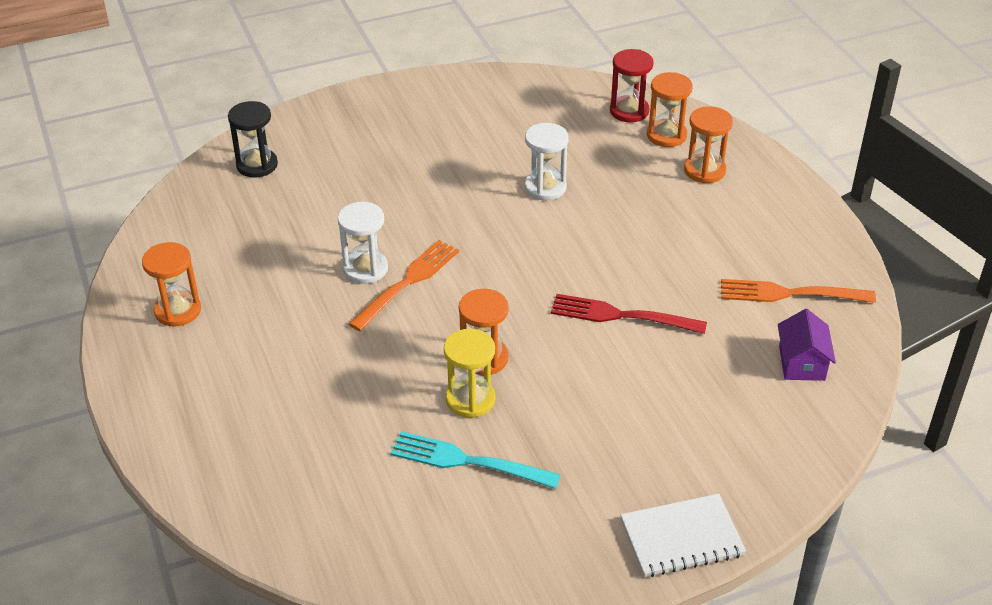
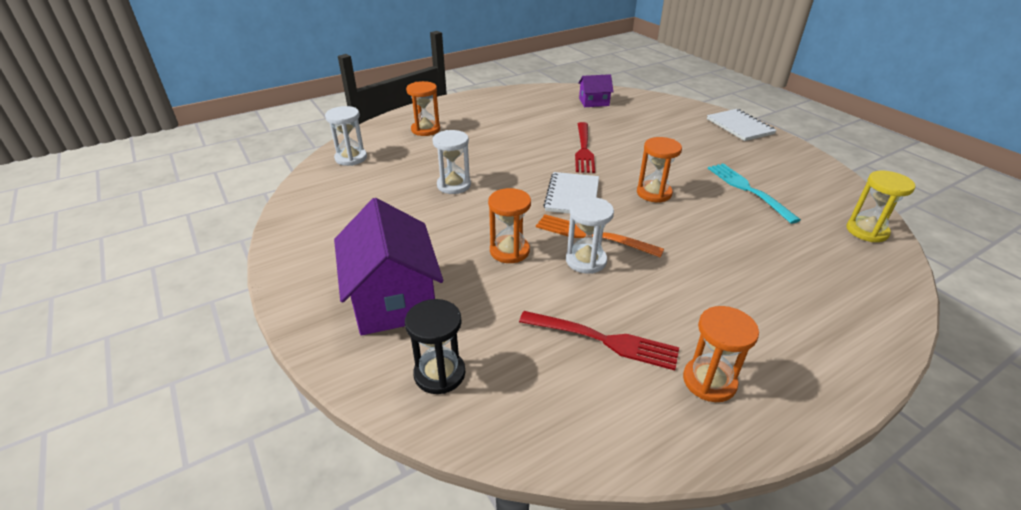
camera: 100 degrees left, 5 degrees down
turquoise fork [390,431,561,489] -> turquoise fork turned 150 degrees clockwise [708,163,801,224]
yellow hourglass [444,329,495,418] -> yellow hourglass moved to [846,170,915,242]
red hourglass [610,49,654,122] -> white hourglass [325,106,367,166]
orange hourglass [647,72,693,147] -> orange hourglass moved to [488,188,531,263]
orange fork [721,279,876,303] -> none
none -> purple house [334,198,443,335]
none -> red fork [519,311,679,370]
none -> white notebook [543,172,599,214]

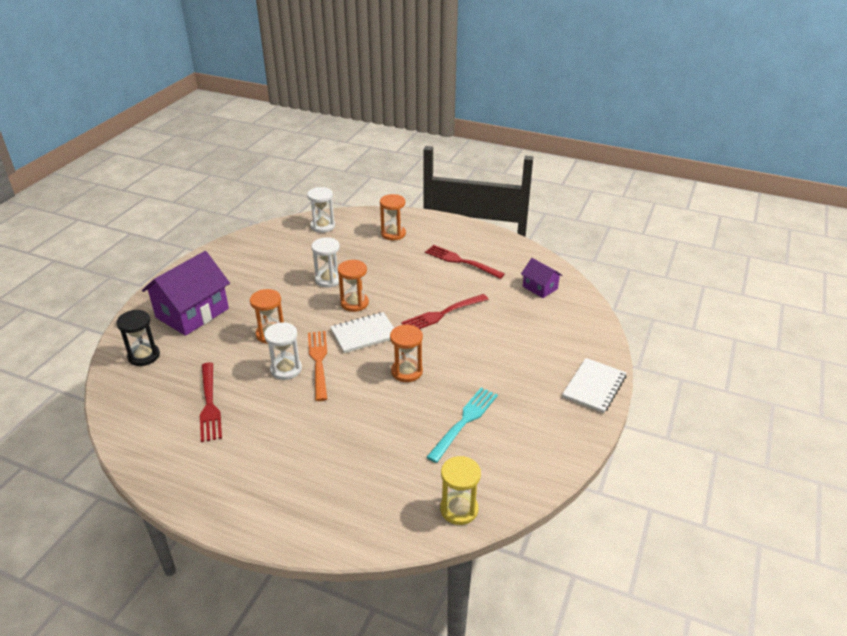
camera: 55 degrees right, 0 degrees up
orange hourglass [683,306,759,402] -> orange hourglass moved to [338,260,369,312]
none -> red fork [425,245,505,279]

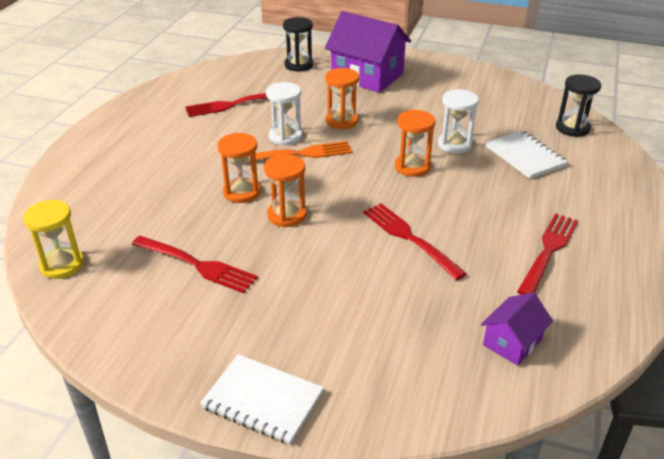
camera: 85 degrees right, 0 degrees up
white hourglass [307,187,335,233] -> black hourglass [556,74,601,137]
white notebook [330,312,394,353] -> white notebook moved to [486,130,568,179]
orange hourglass [380,194,406,240] -> orange hourglass moved to [217,133,261,203]
turquoise fork [427,388,498,463] -> red fork [132,236,258,293]

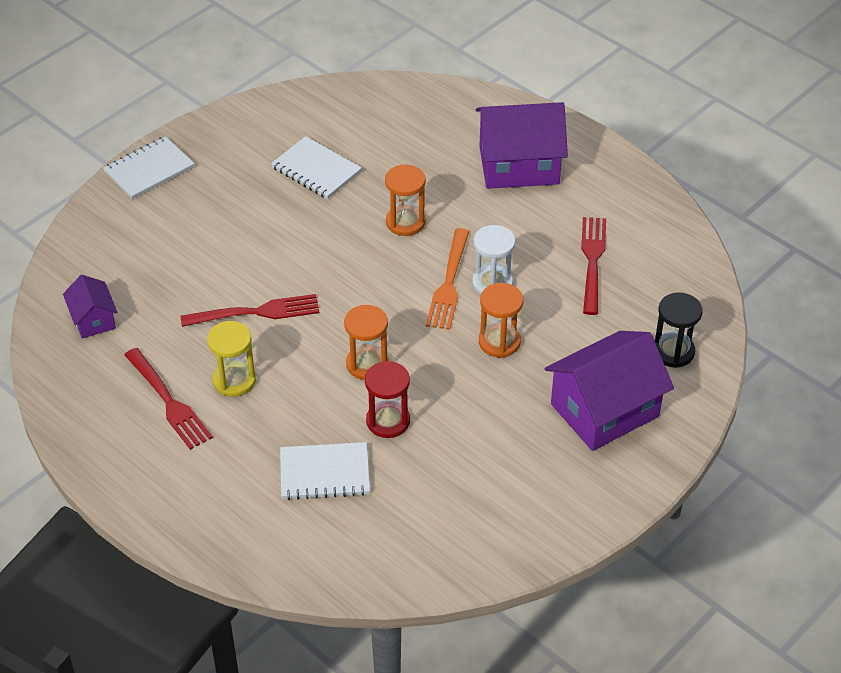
camera: 115 degrees right, 10 degrees up
yellow hourglass [23,200,84,279] -> yellow hourglass moved to [207,321,256,397]
red fork [132,236,258,293] -> white notebook [271,136,362,199]
orange hourglass [264,154,307,227] -> none
white hourglass [438,89,479,153] -> red hourglass [365,361,410,438]
black hourglass [556,74,601,137] -> none
none -> purple house [476,102,568,189]

